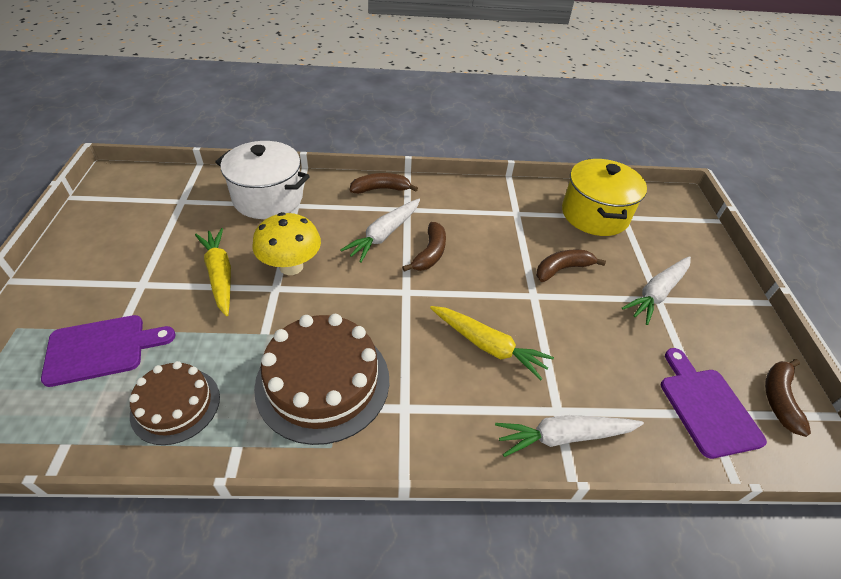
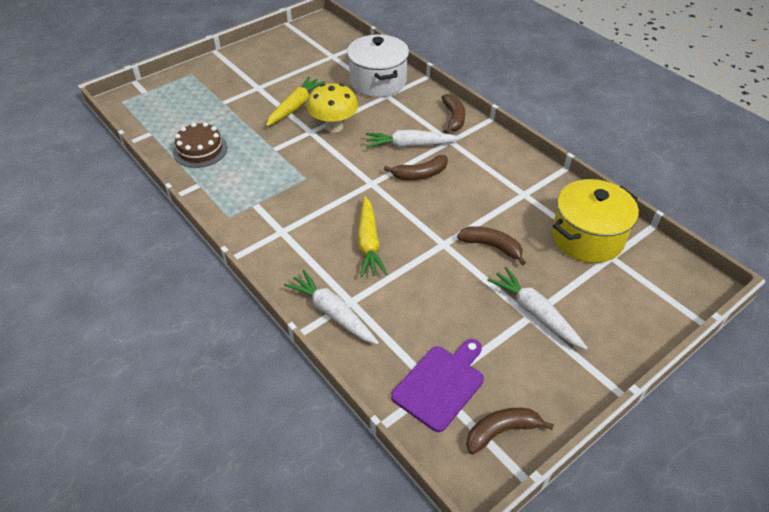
camera: 55 degrees right, 0 degrees up
purple cutting board [41,315,176,387] -> none
brown cake [254,314,389,445] -> none
brown banana [350,173,418,194] -> brown banana turned 45 degrees clockwise [442,94,465,134]
white carrot [622,256,691,325] -> white carrot turned 45 degrees clockwise [487,267,588,350]

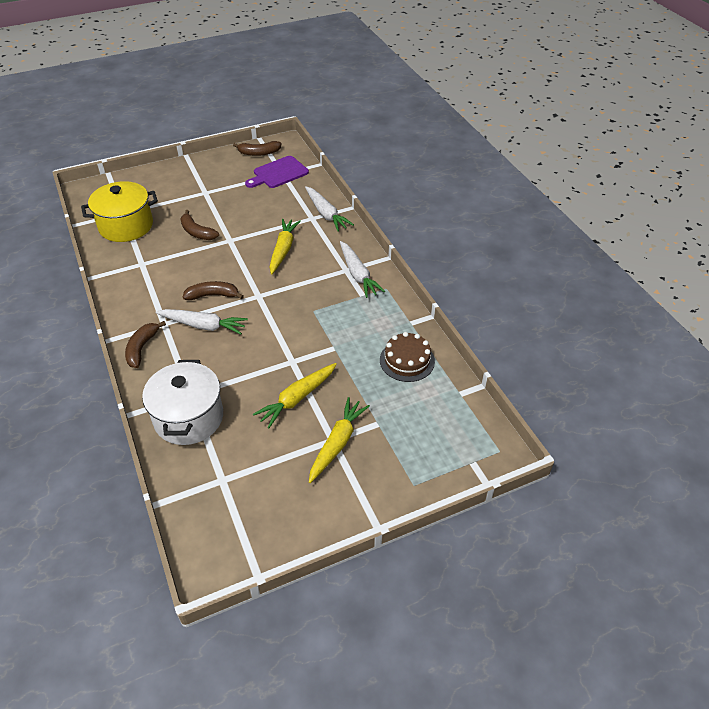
camera: 165 degrees left, 0 degrees up
yellow mushroom [307,83,358,132] -> none
white carrot [487,267,588,350] -> white carrot moved to [340,241,385,298]
none -> yellow carrot [309,397,370,483]

